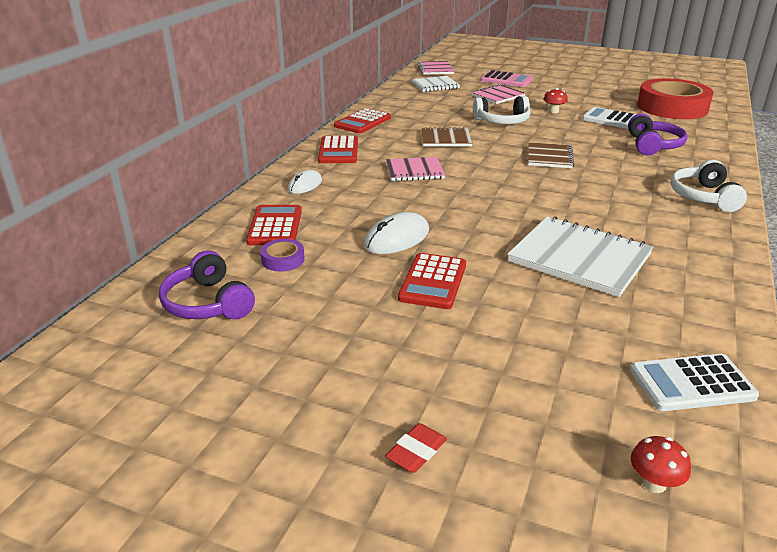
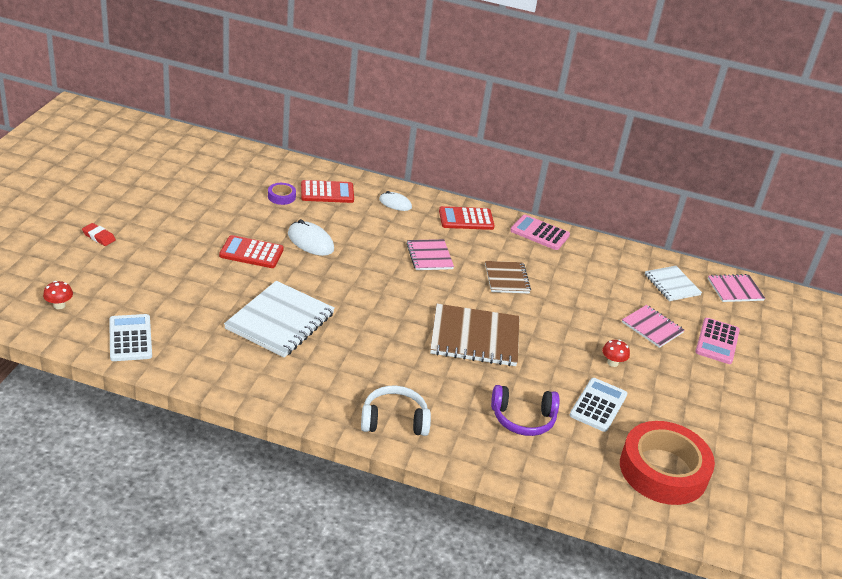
camera: 80 degrees right, 5 degrees up
purple headphones [159,250,255,319] -> none
red calculator [334,108,391,134] -> pink calculator [510,215,570,250]
white headphones [473,96,531,124] -> none
brown notebook [528,142,574,168] -> brown notebook [430,304,520,366], size x1.70

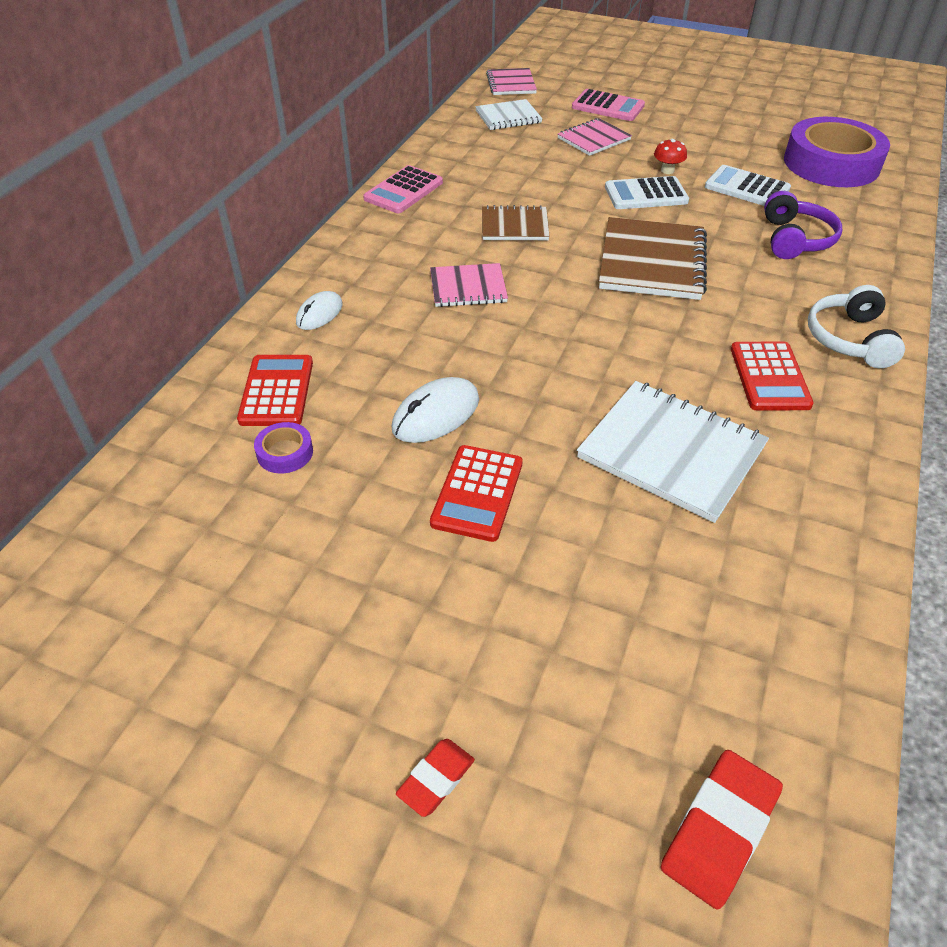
camera: 80 degrees left, 10 degrees up
red mushroom [43,281,73,309] -> red eraser [661,750,783,910]
white calculator [109,314,152,361] -> white calculator moved to [605,176,689,209]
red calculator [439,206,495,230] -> red calculator moved to [731,342,814,410]
red tape [620,421,715,505] -> purple tape [784,117,890,187]

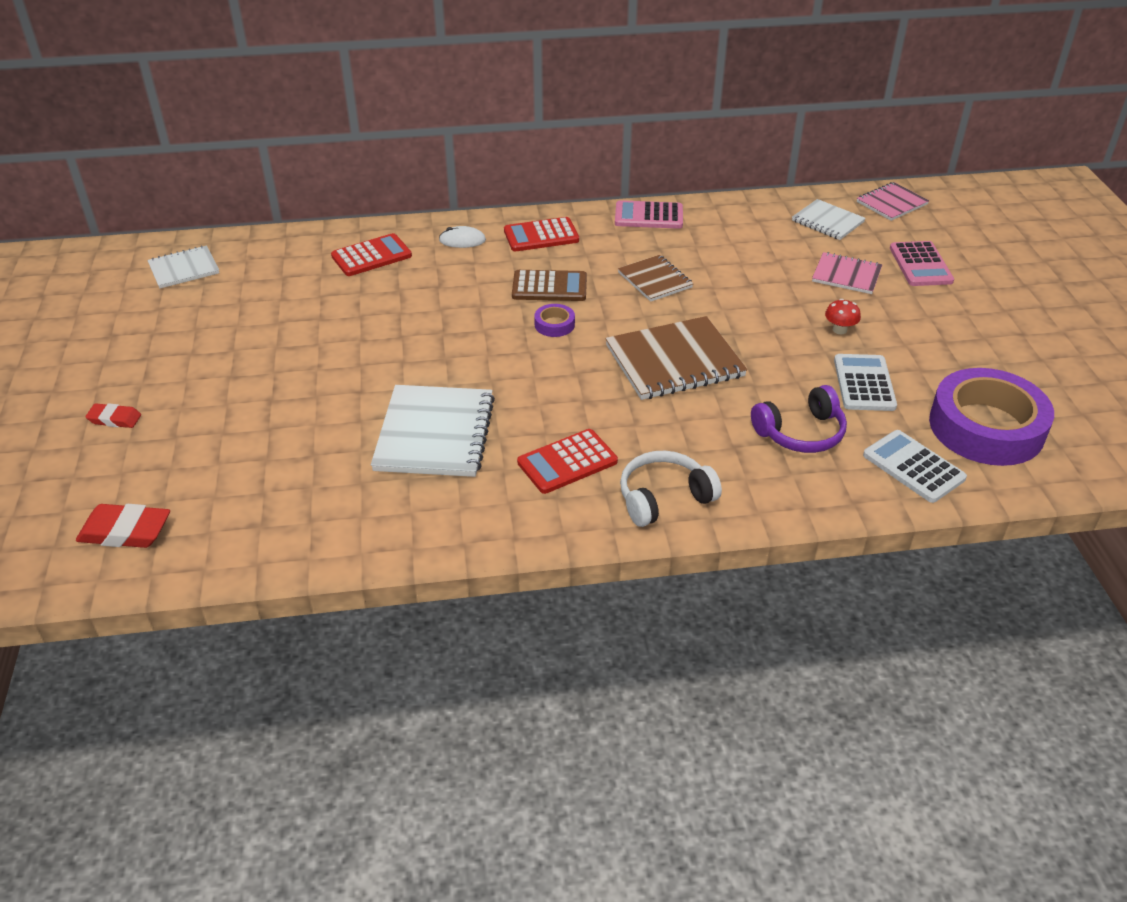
camera: 60 degrees right, 5 degrees down
purple tape [254,422,313,473] -> purple tape moved to [534,304,575,337]
white mouse [392,377,479,443] -> none
pink notebook [430,263,508,307] -> brown calculator [512,270,587,301]
red calculator [430,445,523,542] -> red calculator moved to [504,217,579,251]
white calculator [605,176,689,209] -> white calculator moved to [863,430,967,503]
none -> white notebook [147,245,219,288]

